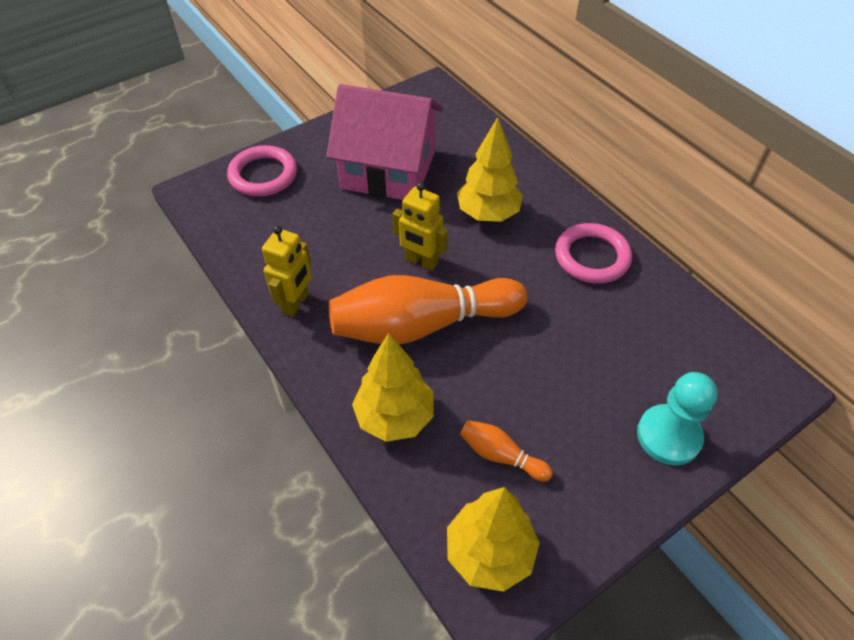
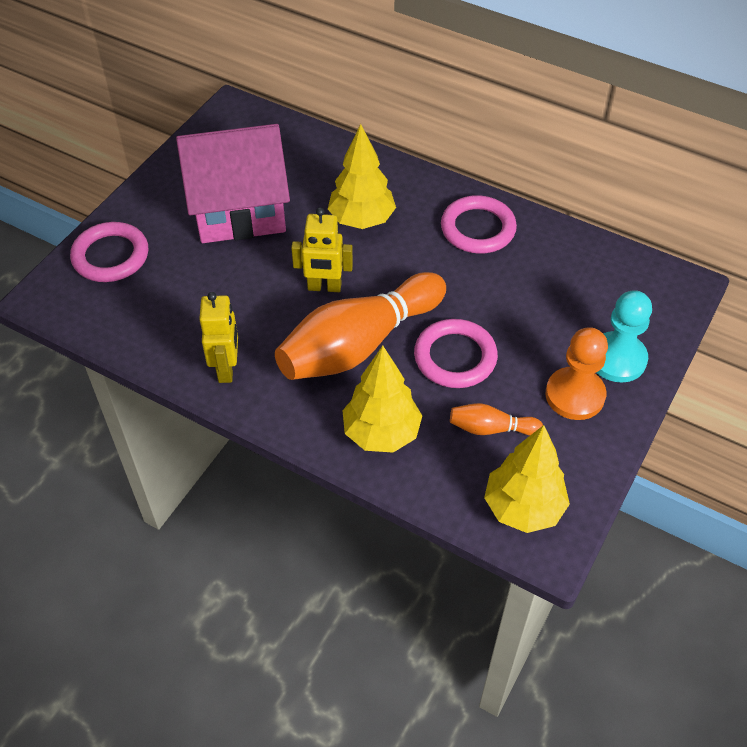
camera: 25 degrees left, 0 degrees up
none -> pink ring [414,319,498,388]
none -> orange pawn [545,327,608,420]

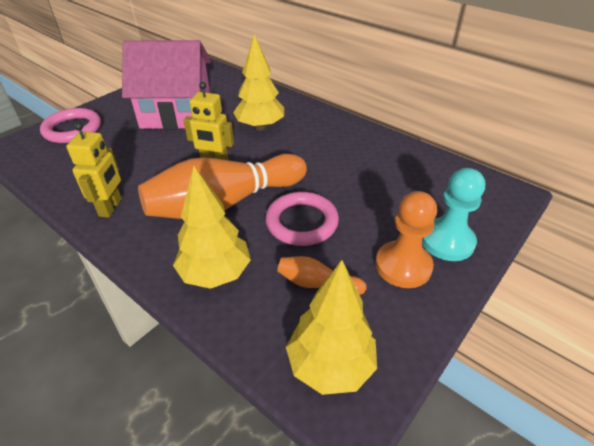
camera: 10 degrees right, 10 degrees down
pink ring [441,195,517,254] -> none

